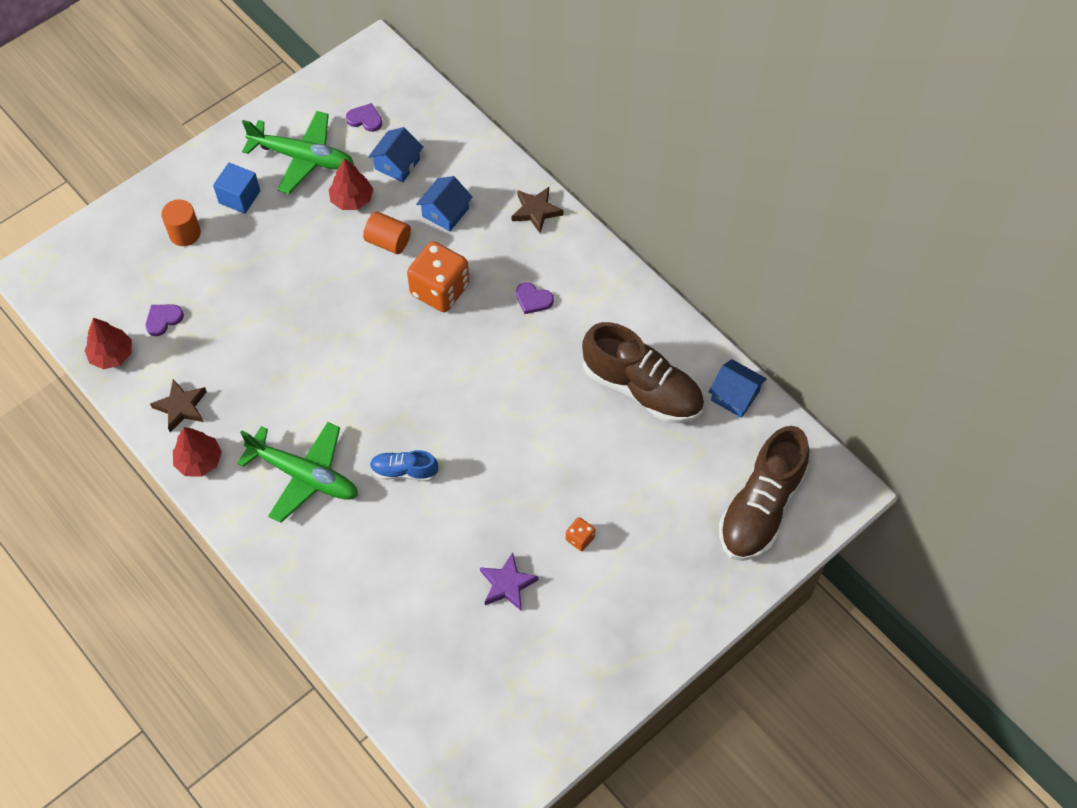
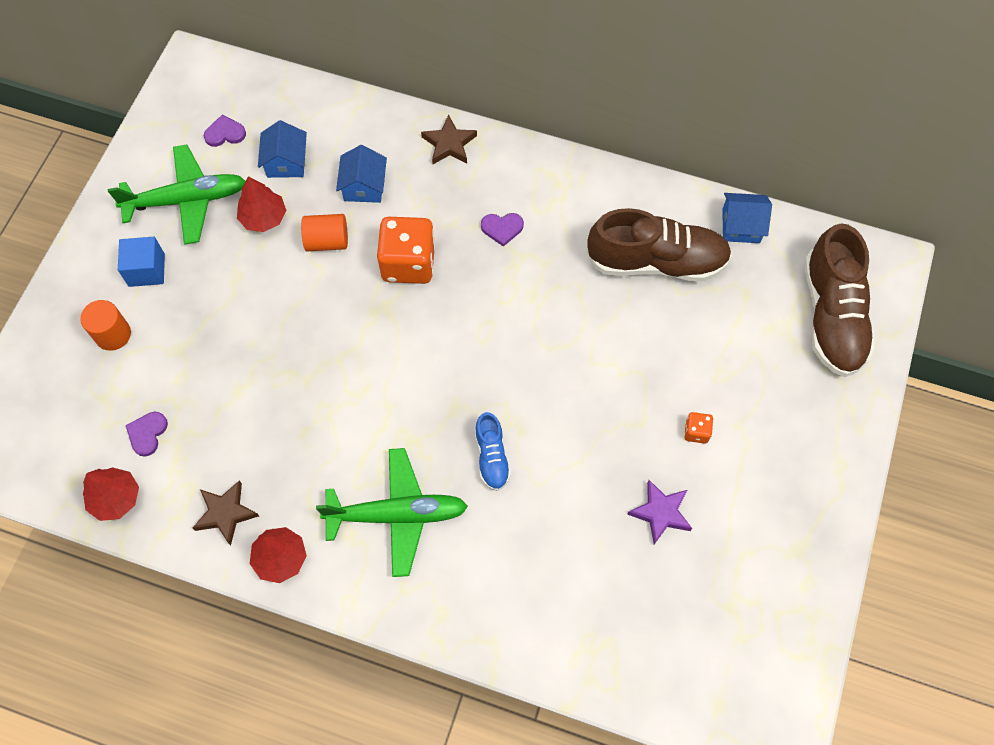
camera: 30 degrees left, 5 degrees up
blue shoe [370,450,439,481] -> blue shoe turned 75 degrees counterclockwise [475,412,511,491]

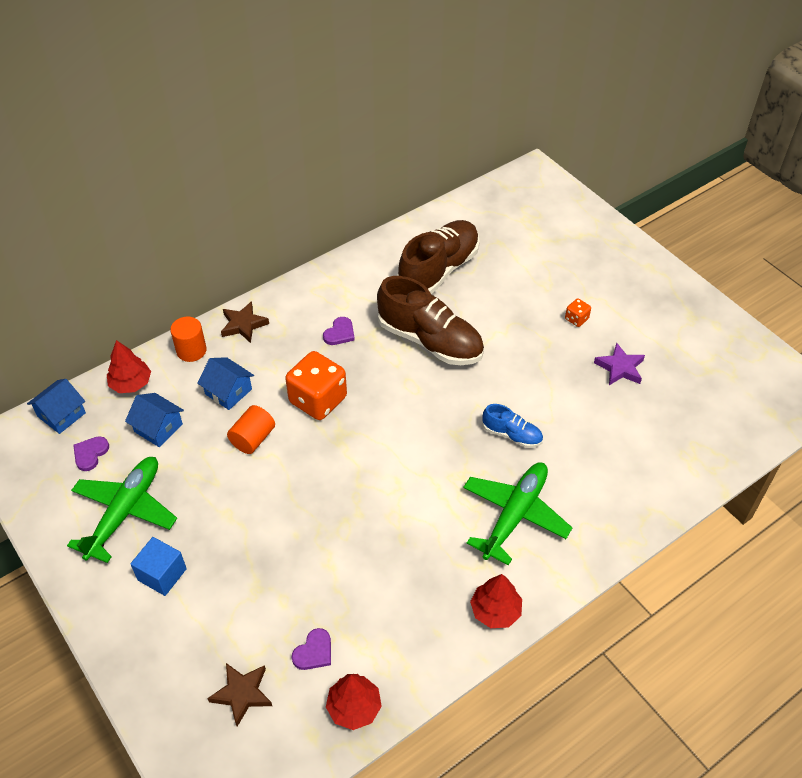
camera: 55 degrees left, 15 degrees down
orange cylinder [80,300,131,351] -> orange cylinder moved to [170,316,207,362]
purple heart [126,412,168,456] -> purple heart turned 105 degrees counterclockwise [292,628,331,670]
brown star [193,480,259,546] -> brown star moved to [207,663,272,727]
red tree [237,176,286,232] -> red tree moved to [107,340,151,393]
blue house [722,193,772,243] -> blue house moved to [27,379,86,434]
brown shoe [804,223,875,377] -> brown shoe moved to [377,276,484,365]

